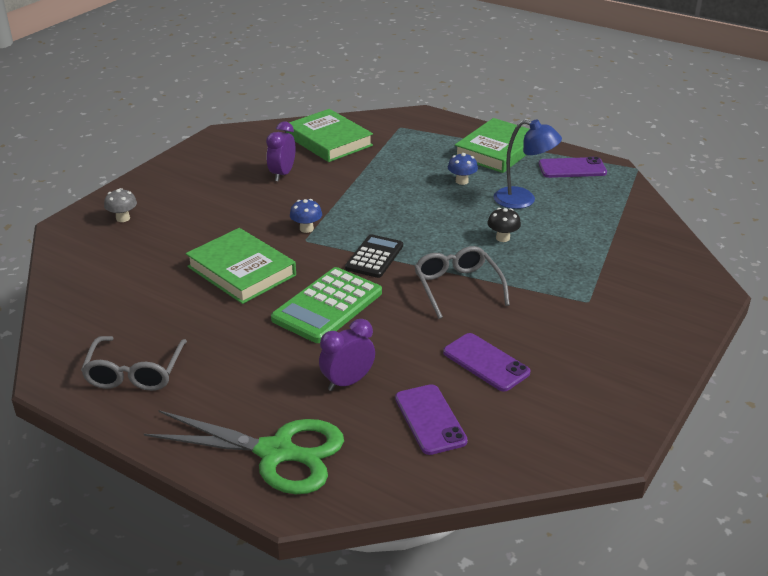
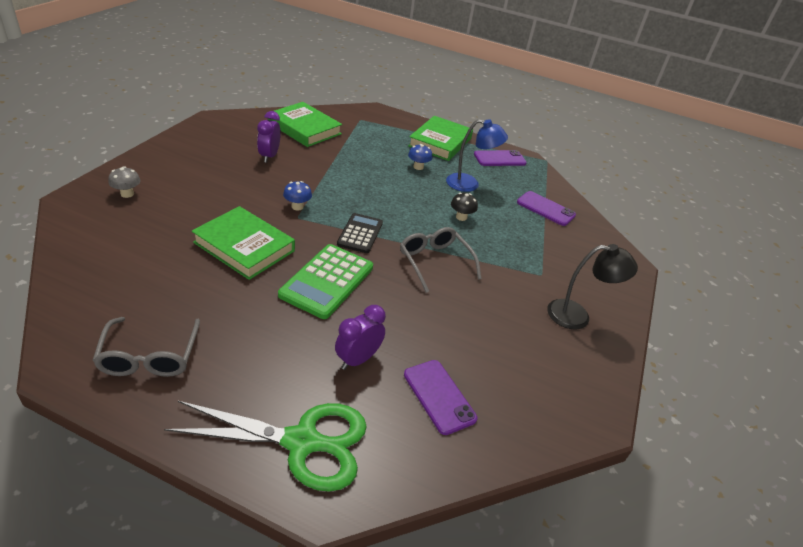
camera: 15 degrees left, 5 degrees up
purple phone [443,333,531,391] -> purple phone moved to [517,191,576,226]
none -> black lamp [547,244,638,329]

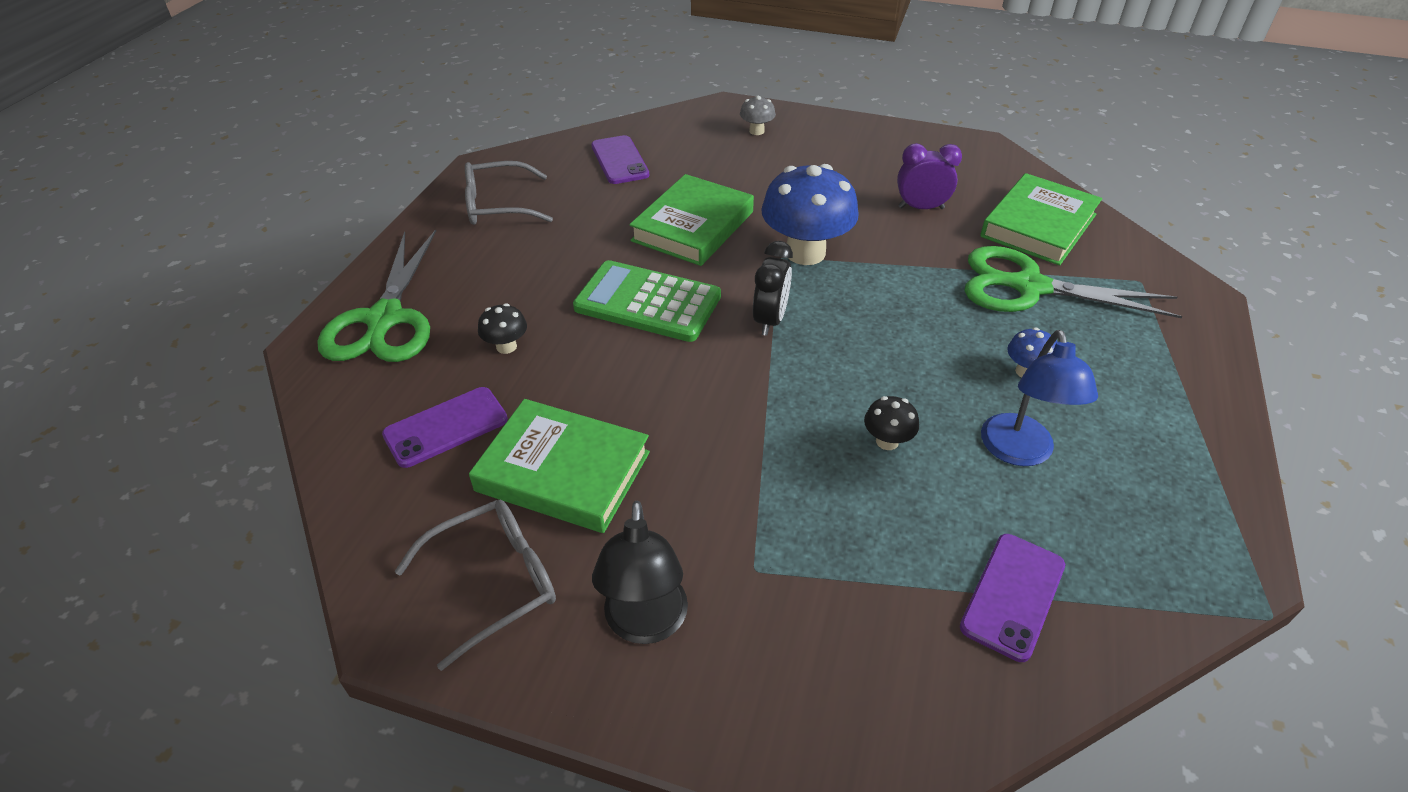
camera: 90 degrees right, 5 degrees up
blue mushroom [283,181,312,210] -> blue mushroom [761,164,859,265], size x2.19
purple clock [335,305,386,370] -> black mushroom [478,303,527,354]
black calculator [337,213,383,253] -> black clock [753,241,793,336]
grey glasses [400,227,481,293] -> grey glasses moved to [394,500,556,671]
green book [408,116,473,161] -> green book moved to [469,399,650,533]
purple phone [474,150,527,166] -> purple phone moved to [591,135,649,184]
none -> green scissors [964,246,1183,318]

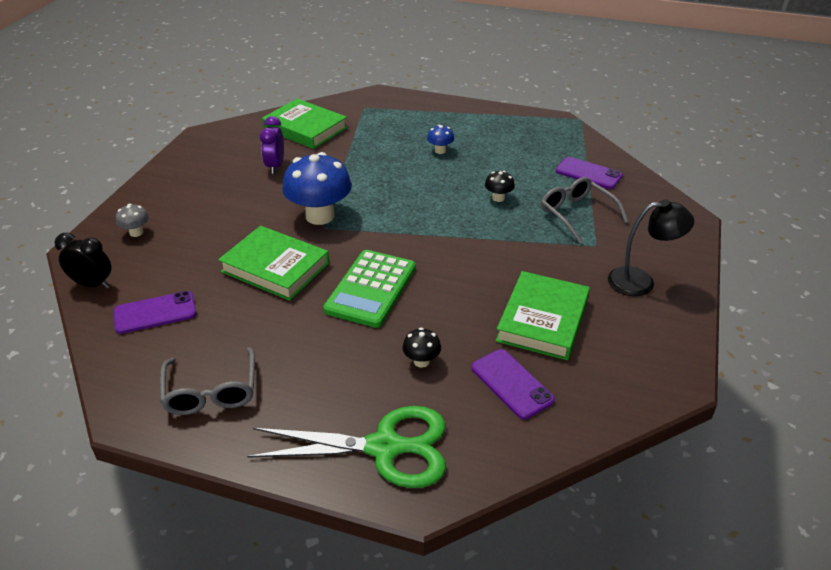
camera: 90 degrees left, 5 degrees down
grey glasses [394,500,556,671] -> grey glasses moved to [541,177,628,244]
black clock [753,241,793,336] -> black clock moved to [54,233,111,288]
green scissors [964,246,1183,318] -> none
blue lamp [981,330,1098,466] -> none

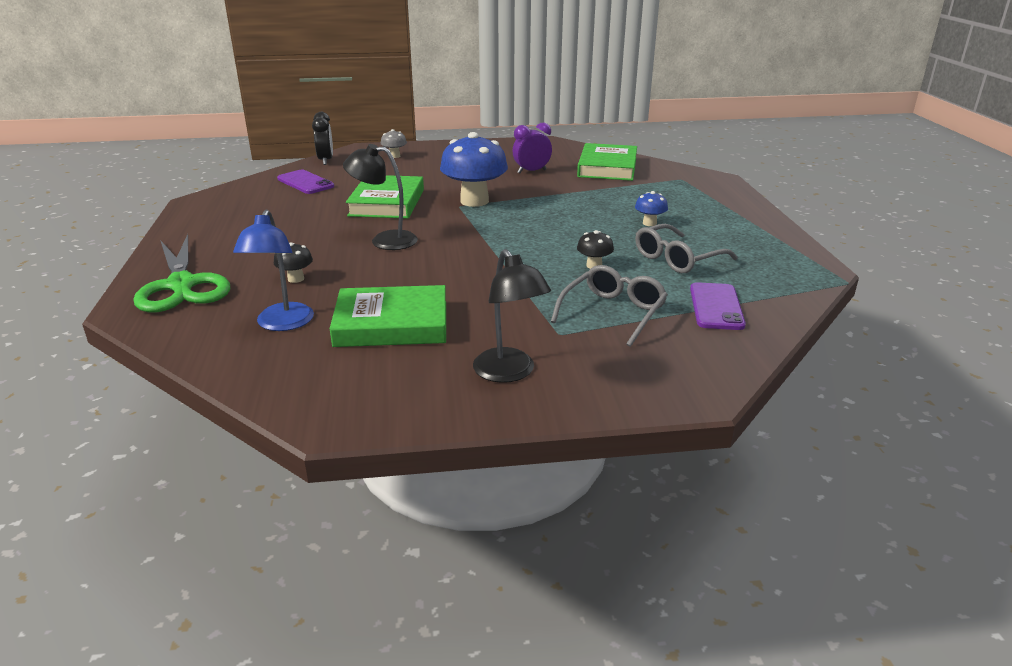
camera: 65 degrees right, 10 degrees down
grey glasses [160,347,255,415] -> grey glasses moved to [635,224,737,273]
green calculator [323,250,416,328] -> black lamp [343,144,418,250]
purple phone [471,349,555,419] -> blue lamp [233,210,314,331]

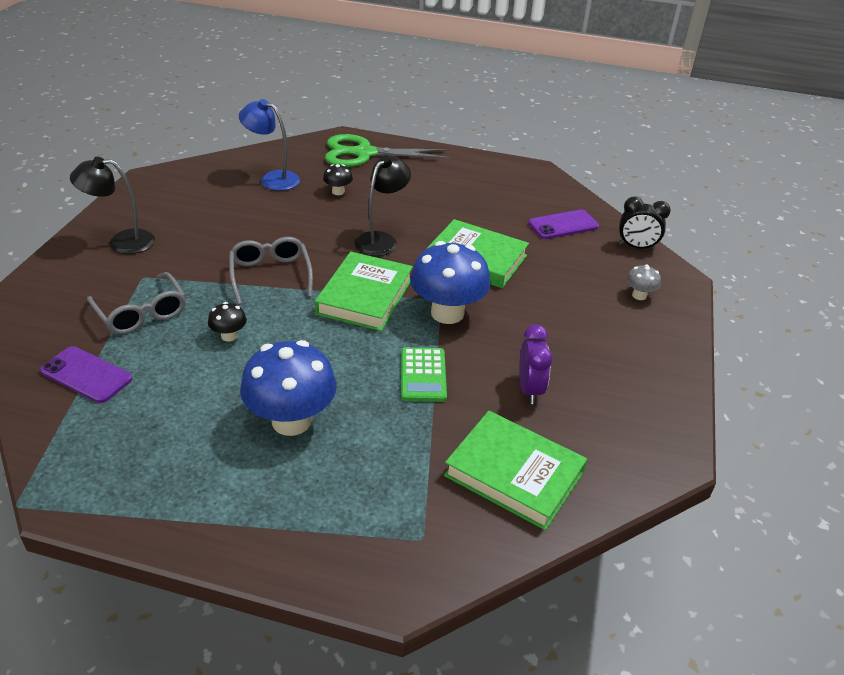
camera: 110 degrees right, 10 degrees up
green book [330,285,446,347] -> green book moved to [315,252,413,331]
blue mushroom [635,191,668,226] -> blue mushroom [240,340,337,436], size x2.19
grey glasses [635,224,737,273] -> grey glasses moved to [229,237,313,305]
none -> green calculator [401,347,447,402]

